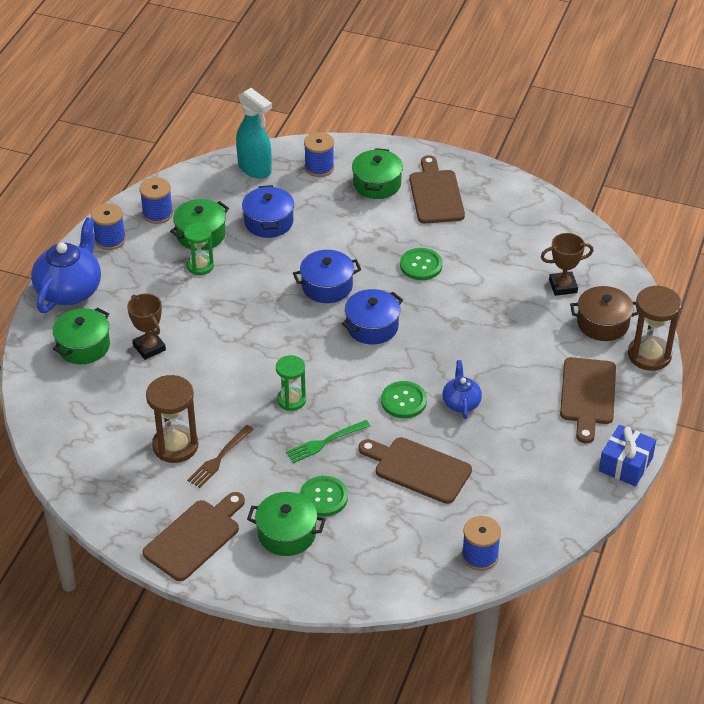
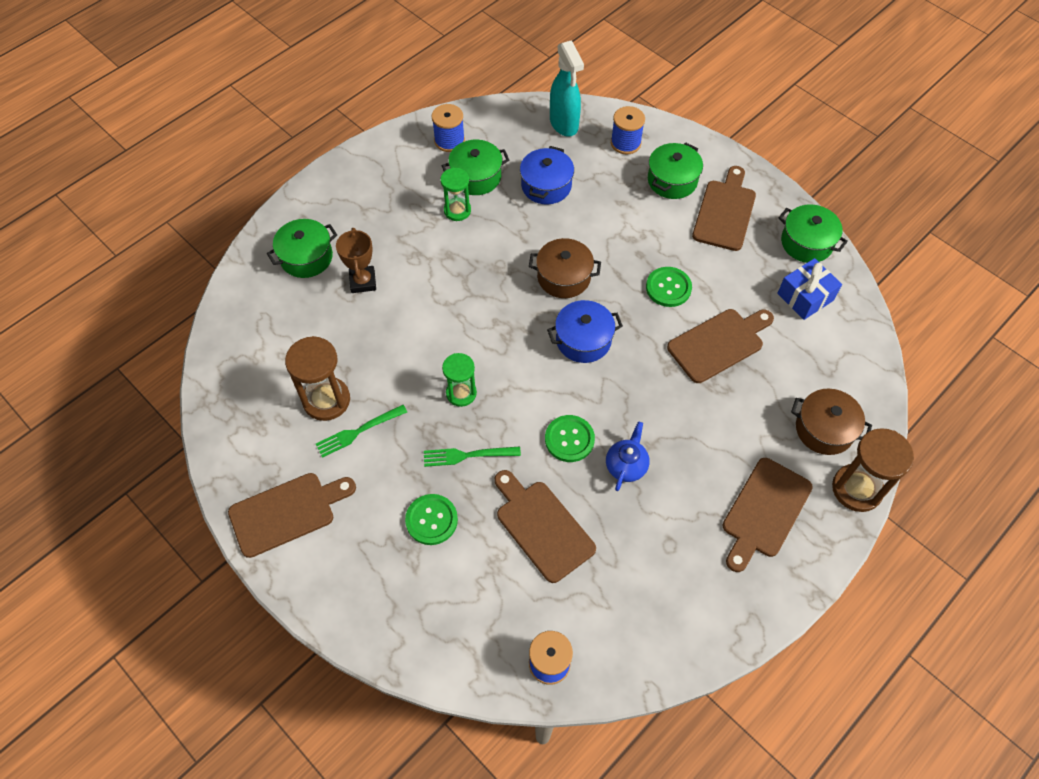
camera: 25 degrees right, 15 degrees up
blue teapot [31,217,101,313] -> none
blue spool [91,203,126,250] -> none
brown fork [187,425,254,488] -> green fork [316,405,407,458]
green pot [247,492,326,556] -> green pot moved to [779,204,848,263]
blue pot [293,250,361,303] -> brown pot [529,238,601,298]
brown trophy [541,233,594,296] -> none
blue gift [599,425,656,487] -> blue gift moved to [777,258,842,320]
none -> brown cutting board [667,309,774,383]

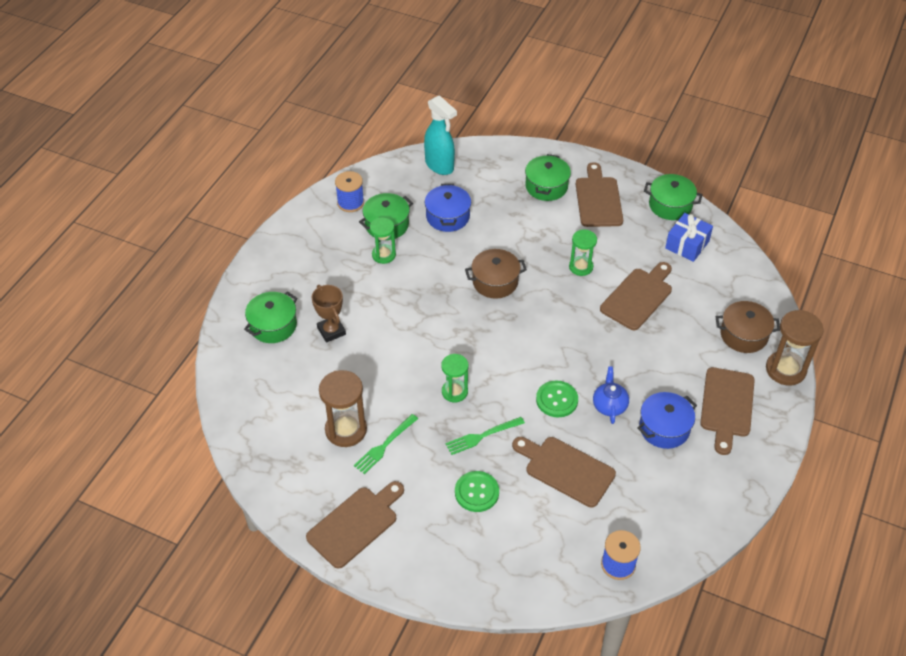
camera: 20 degrees left, 10 degrees down
blue pot [547,300,623,363] -> blue pot moved to [637,392,697,449]
blue spool [611,106,645,155] -> none
green button [646,267,692,307] -> green hourglass [569,229,597,276]

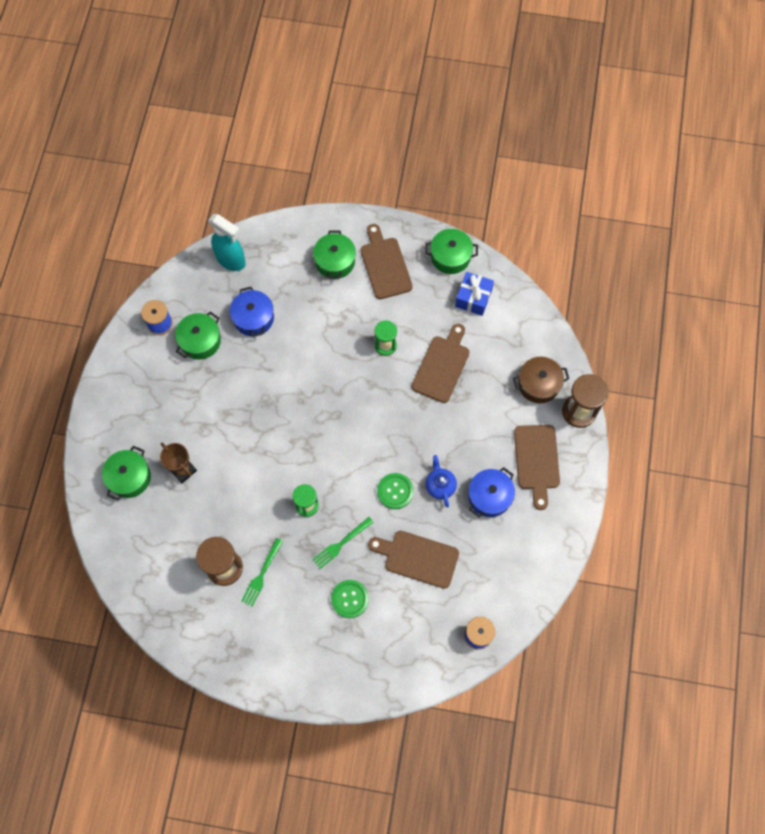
camera: 15 degrees left, 20 degrees up
brown cutting board [306,481,404,569] -> none
green hourglass [370,217,396,264] -> none
brown pot [465,249,527,299] -> none

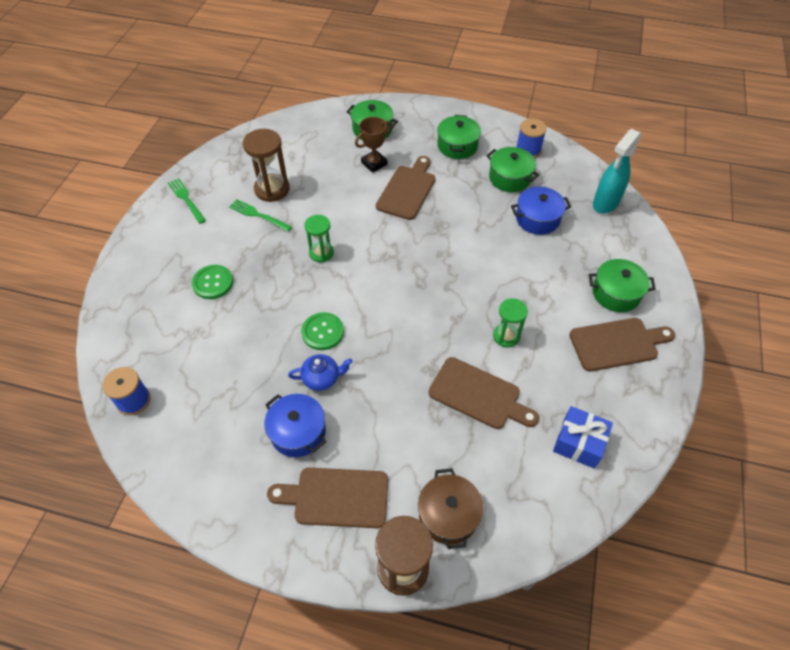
camera: 95 degrees right, 15 degrees down
green fork [312,517,374,569] -> green fork moved to [168,178,206,224]
brown cutting board [368,531,459,589] -> brown cutting board moved to [376,156,435,220]
green pot [425,229,478,274] -> green pot moved to [437,115,481,159]

